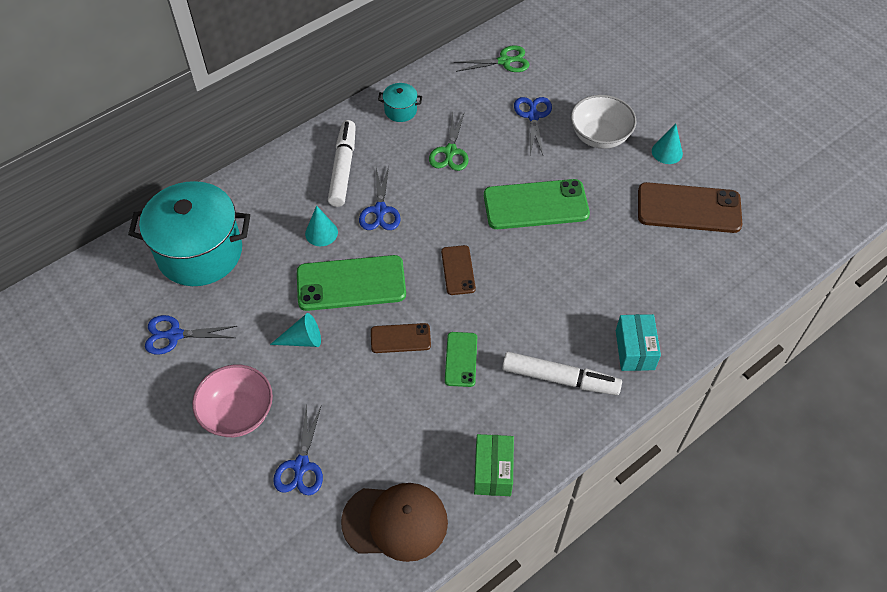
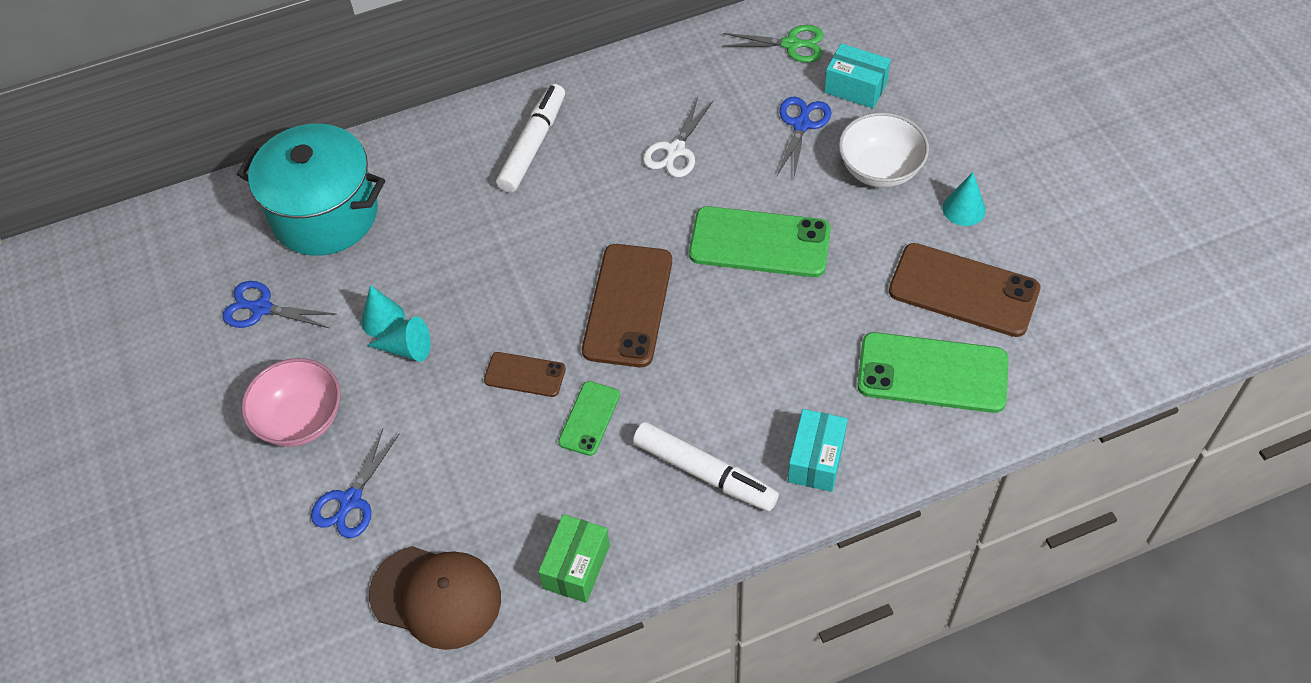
camera: 20 degrees right, 0 degrees up
green phone [297,255,406,311] -> green phone moved to [857,332,1009,413]
turquoise cone [305,206,338,246] -> turquoise cone moved to [361,285,405,338]
blue scissors [359,166,401,230] -> none
turquoise pot [378,83,422,122] -> none
green scissors [429,111,469,171] -> white scissors [643,98,713,177]
brown phone [441,245,476,295] -> brown phone [582,244,672,367], size x1.87
none -> turquoise box [824,43,891,108]

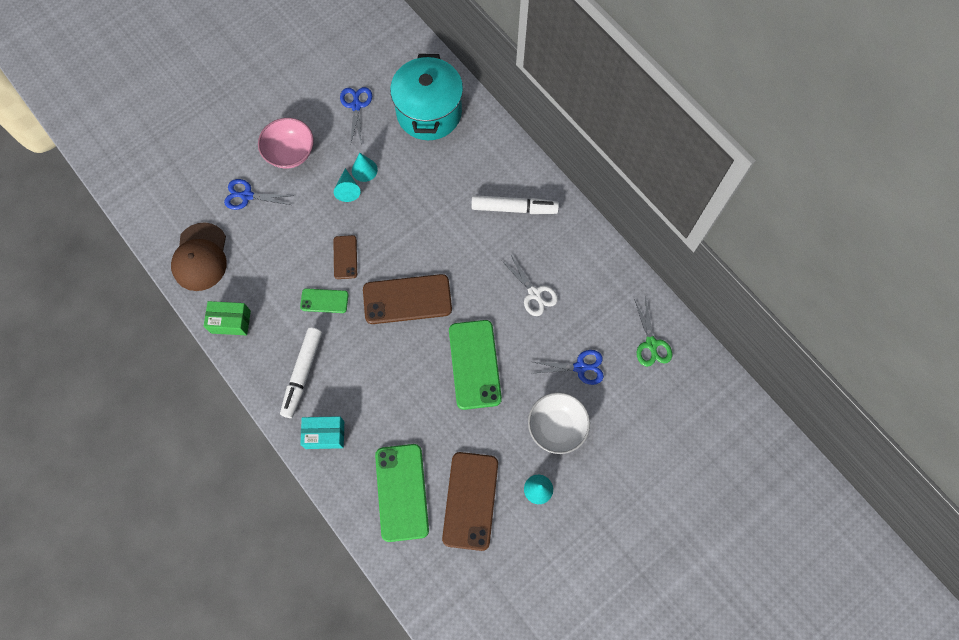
camera: 70 degrees right, 15 degrees up
white scissors [643,98,713,177] -> white scissors turned 135 degrees counterclockwise [501,255,558,316]
turquoise box [824,43,891,108] -> none

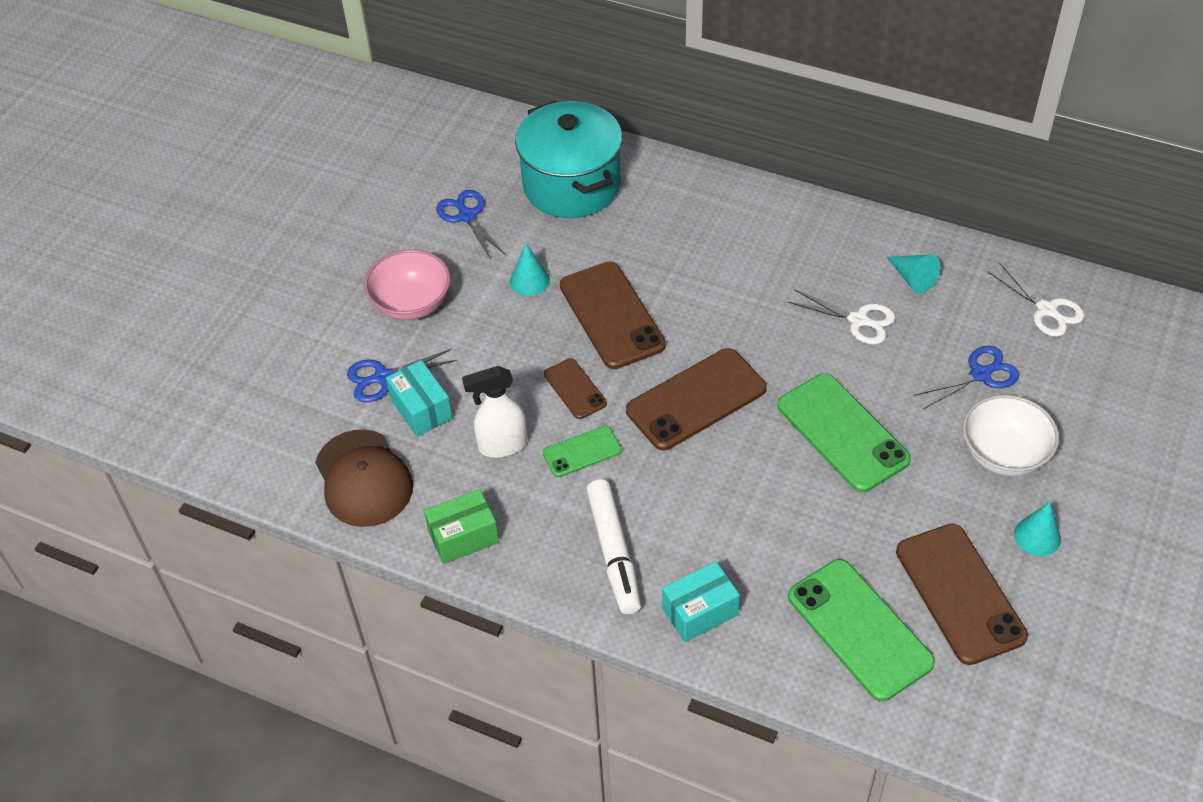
camera: 25 degrees left, 20 degrees down
turquoise cone [334,168,361,202] -> turquoise cone moved to [887,255,940,294]
white marker [471,195,559,214] -> none
green scissors [634,297,672,367] -> white scissors [987,262,1085,337]
none -> turquoise box [386,360,452,437]
none -> white spray bottle [462,366,527,458]
none -> brown phone [560,262,666,369]

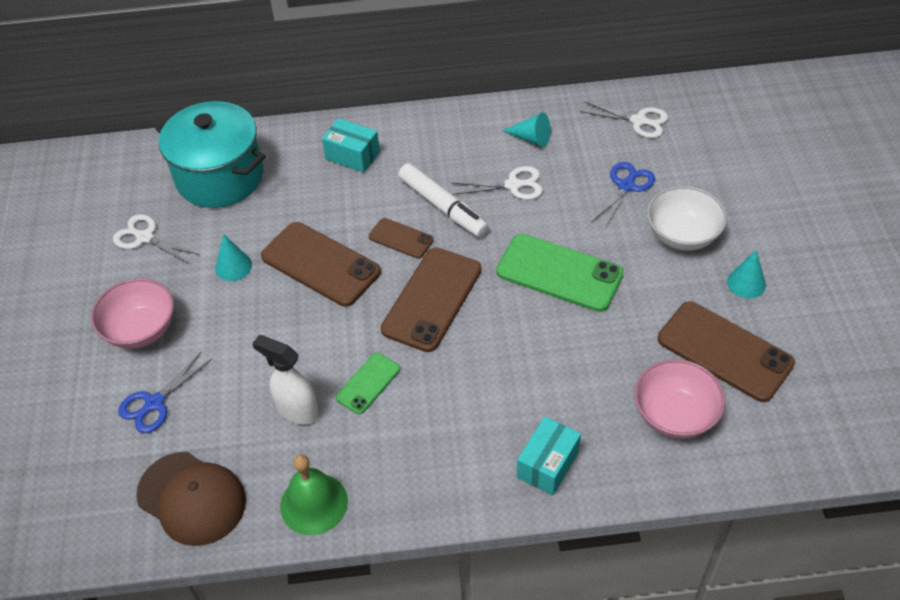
camera: 30 degrees left, 0 degrees up
turquoise box [386,360,452,437] -> turquoise box moved to [322,118,380,173]
green box [424,489,499,564] -> green bell [280,454,348,535]
blue scissors [436,190,506,260] -> white scissors [113,214,200,264]
white spray bottle [462,366,527,458] -> white spray bottle turned 75 degrees clockwise [252,335,319,425]
brown phone [544,358,607,419] -> brown phone moved to [369,218,434,259]
white marker [587,479,641,615] -> white marker moved to [398,163,489,237]
green phone [788,559,935,702] -> pink bowl [634,359,725,439]

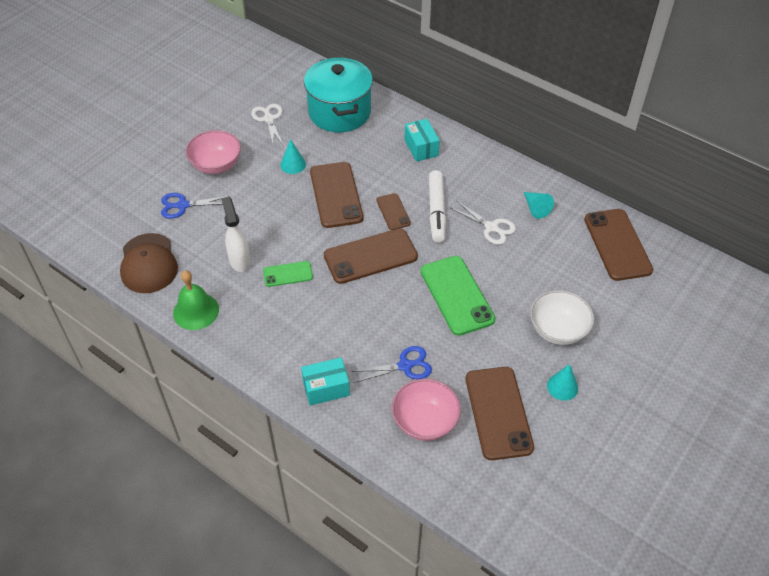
camera: 40 degrees right, 0 degrees up
white scissors [580,101,668,138] -> brown phone [584,209,653,281]
blue scissors [592,162,655,228] -> blue scissors moved to [351,346,432,383]

